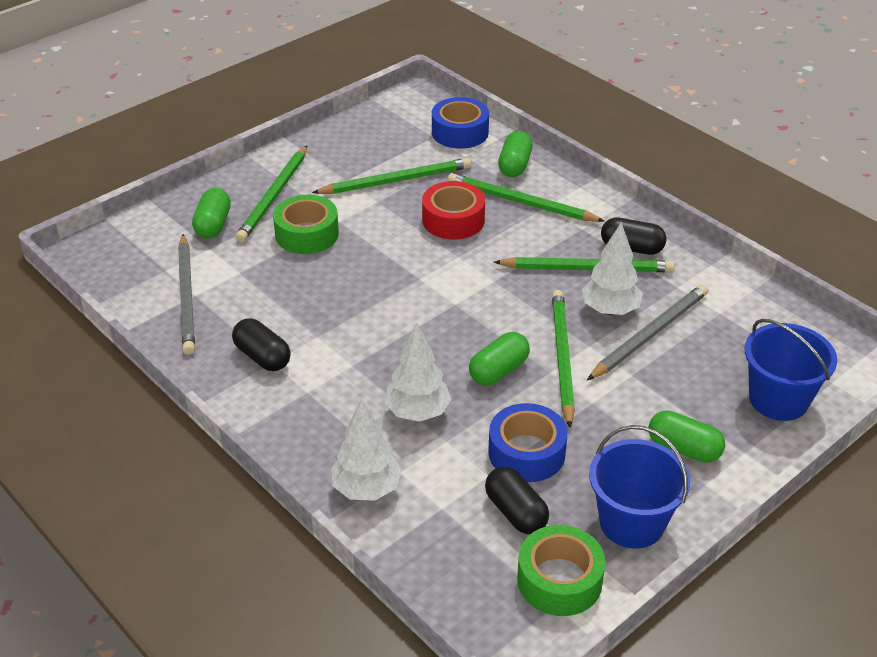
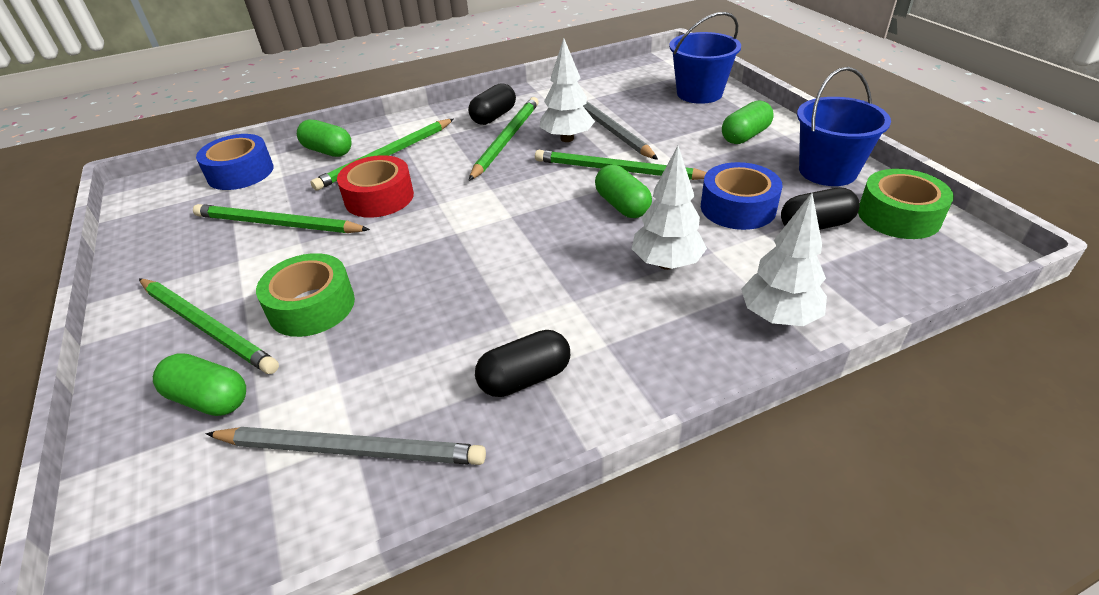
camera: 70 degrees left, 0 degrees up
green pencil [312,158,471,194] -> green pencil turned 75 degrees counterclockwise [193,204,370,233]

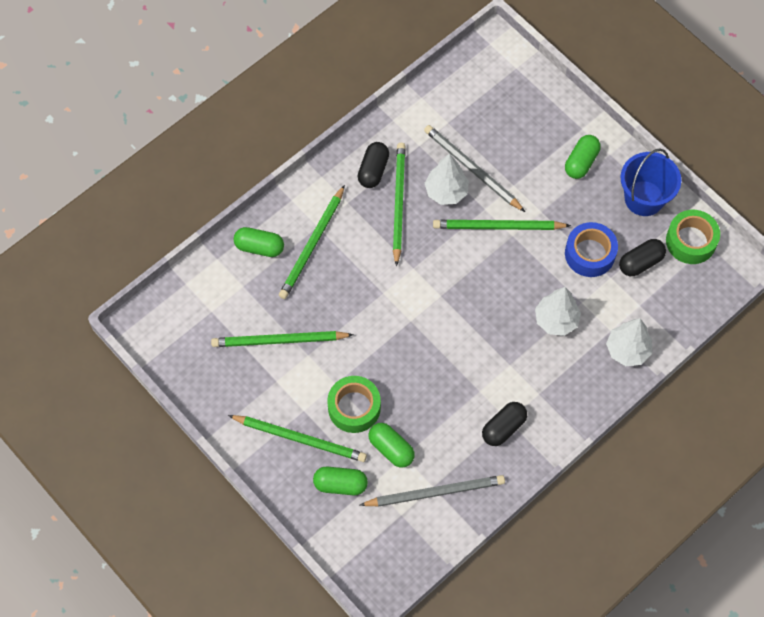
camera: 20 degrees left, 25 degrees up
blue tape [196,134,273,190] -> none
red tape [337,155,414,218] -> none
green capsule [595,165,652,218] -> green capsule moved to [369,423,415,468]
blue bucket [669,12,741,104] -> none

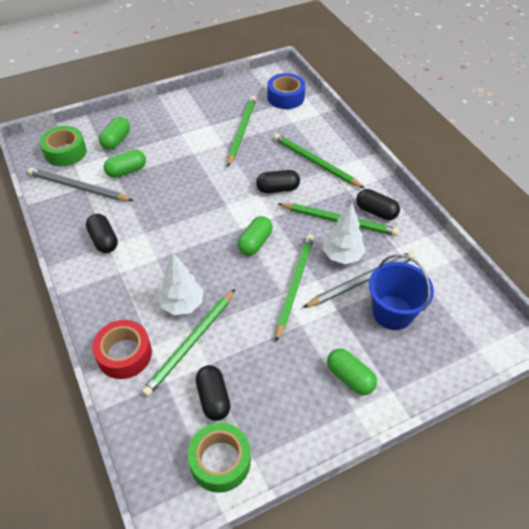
camera: 105 degrees right, 15 degrees down
green pencil [228,415,367,462] -> green pencil moved to [142,289,235,397]
green capsule [233,227,284,257] -> green capsule moved to [237,216,273,255]
green tape [327,376,381,433] -> green tape moved to [40,126,87,166]
grey pencil [360,475,505,507] -> grey pencil turned 105 degrees clockwise [27,168,133,201]
blue tape [565,222,618,277] -> blue tape moved to [267,73,305,109]
white tree [606,318,652,366] -> red tape [92,320,152,379]
blue bucket [621,148,681,216] -> blue bucket moved to [369,254,434,330]
none -> black capsule [256,170,300,193]

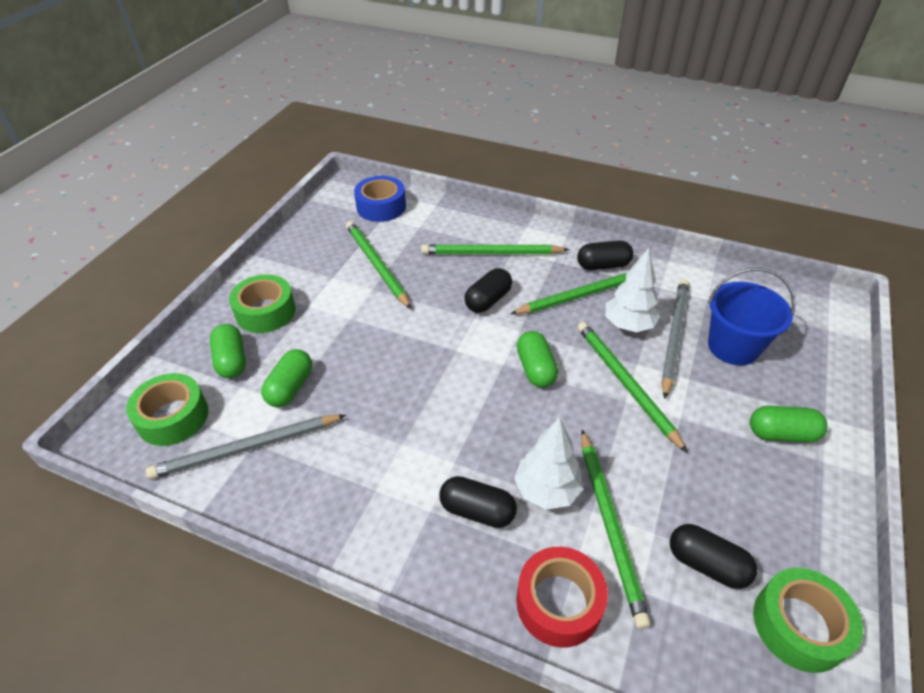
camera: 40 degrees left, 5 degrees down
black capsule [86,214,118,253] -> black capsule moved to [439,476,517,528]
none -> green tape [229,274,296,333]

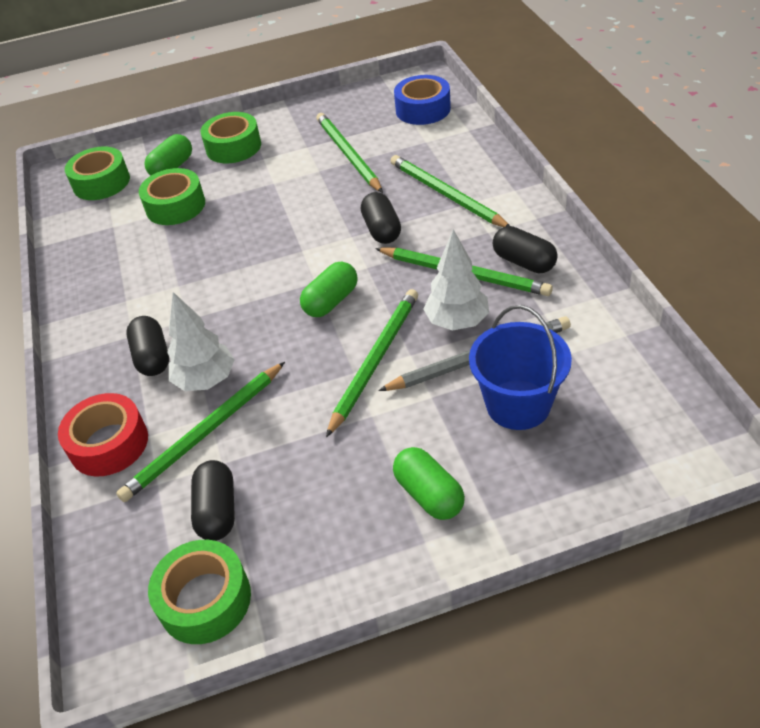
camera: 55 degrees right, 0 degrees up
grey pencil [146,415,346,479] -> none
green capsule [261,349,312,407] -> green tape [139,168,205,225]
green pencil [346,221,411,309] -> green pencil turned 45 degrees counterclockwise [316,113,383,193]
black capsule [464,268,512,313] -> black capsule turned 75 degrees clockwise [361,192,401,244]

